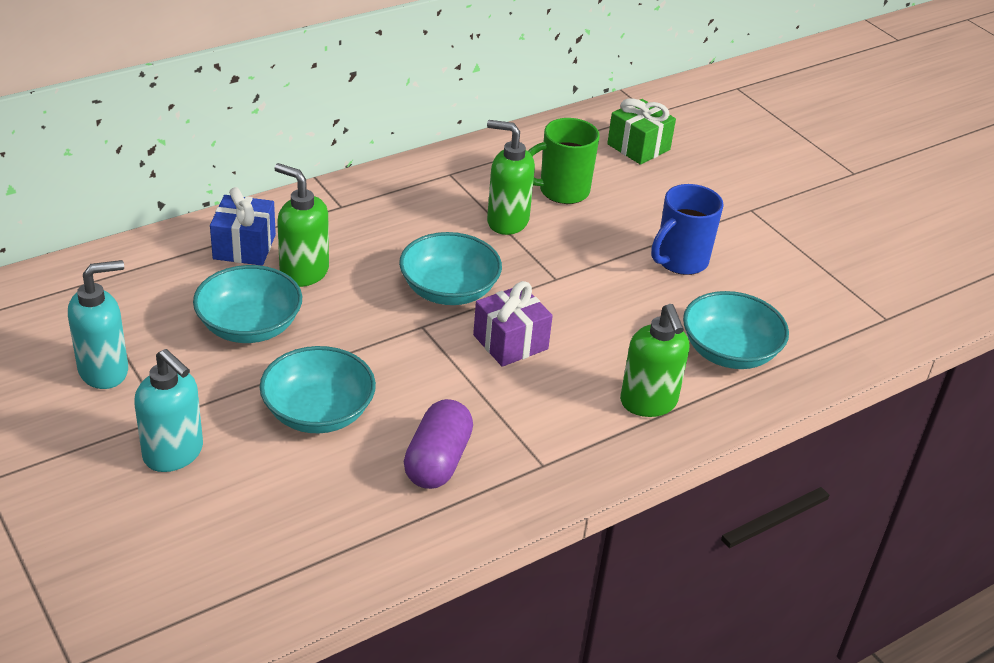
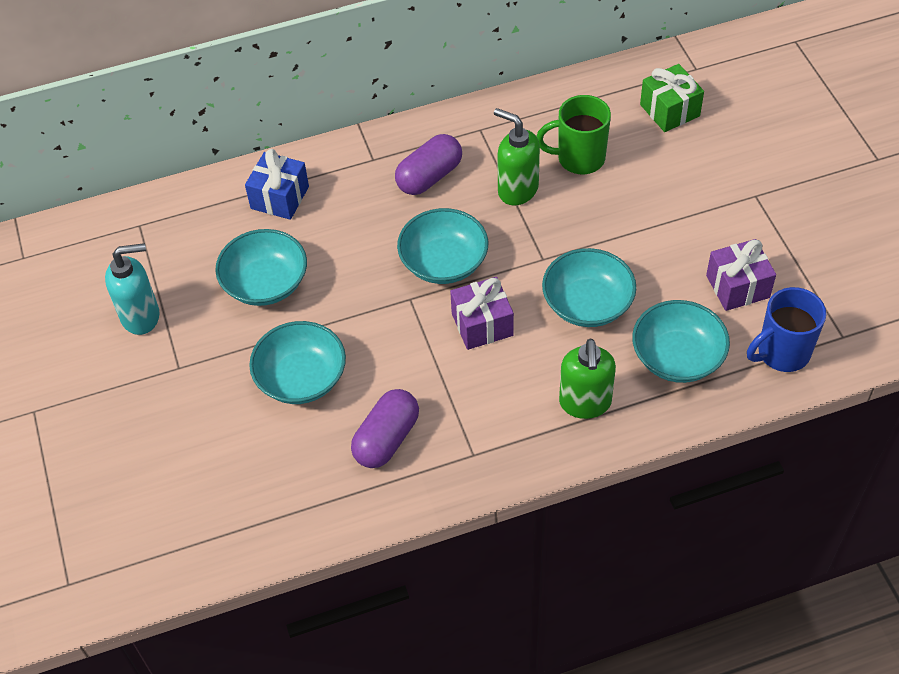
camera: 20 degrees right, 15 degrees up
turquoise soap dispenser [134,349,203,472] -> none
green soap dispenser [275,163,329,287] -> none
blue mug [651,184,724,275] -> blue mug moved to [747,287,826,372]
none -> purple capsule [395,134,462,195]
none -> turquoise bowl [542,248,636,327]
none -> purple gift [706,239,776,311]

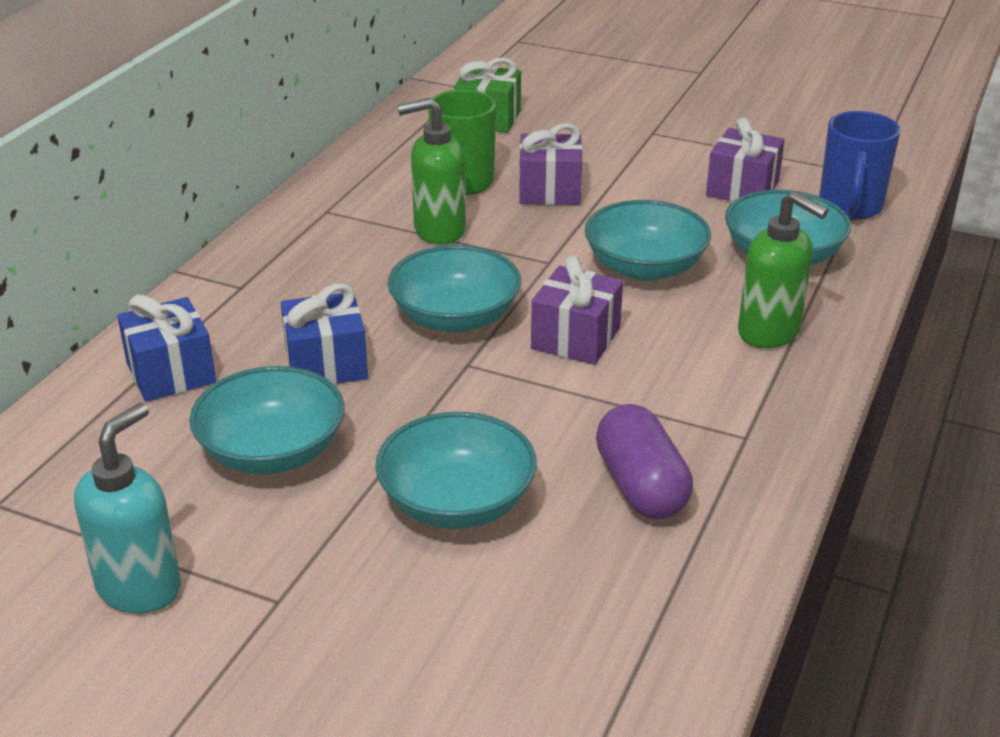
camera: 50 degrees left, 20 degrees down
purple capsule [395,134,462,195] -> none
none -> blue gift [281,283,368,384]
none -> purple gift [519,123,583,205]

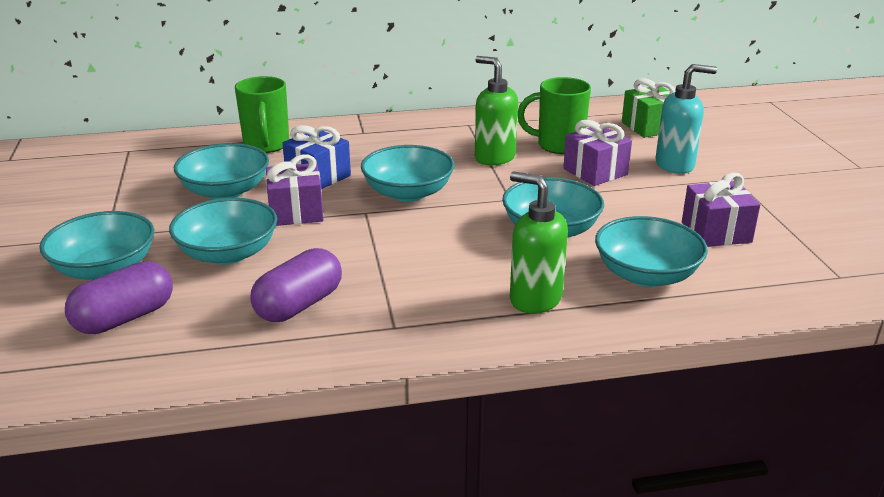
camera: 55 degrees right, 5 degrees down
turquoise soap dispenser [74,403,181,613] -> turquoise soap dispenser moved to [656,64,717,174]
blue gift [117,295,216,402] -> green mug [235,76,289,153]
purple gift [531,255,623,365] -> purple gift moved to [266,154,324,226]
green soap dispenser [738,191,829,348] -> green soap dispenser turned 120 degrees clockwise [510,171,568,313]
blue mug [819,111,901,220] -> none
none -> turquoise bowl [39,211,154,280]
none -> purple capsule [65,261,173,334]

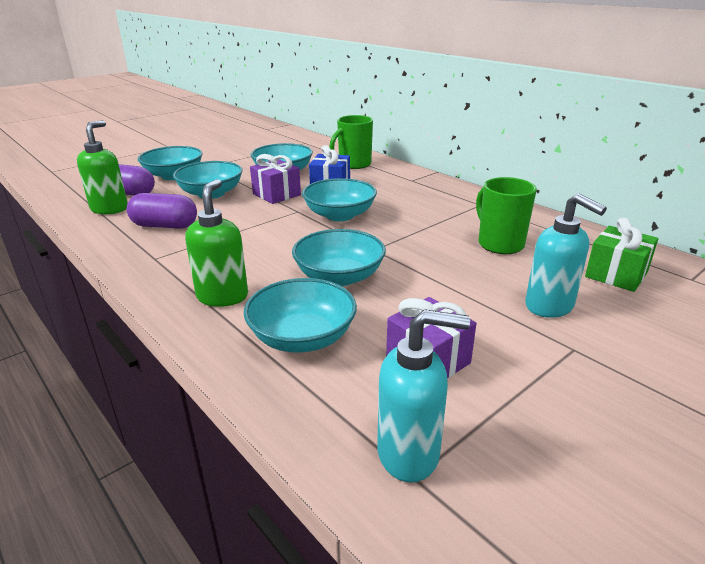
camera: 60 degrees right, 0 degrees up
green soap dispenser [475,56,518,165] -> green soap dispenser moved to [77,120,128,214]
purple gift [563,120,632,186] -> none
none -> turquoise soap dispenser [377,309,470,482]

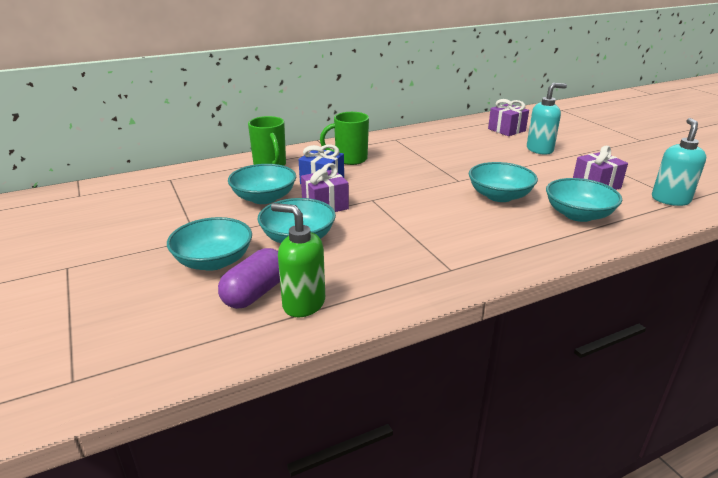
camera: 75 degrees left, 0 degrees up
purple capsule [127,193,197,229] -> none
green soap dispenser [185,179,248,307] -> none
turquoise bowl [302,178,377,221] -> none
green mug [476,177,537,254] -> green mug moved to [320,112,369,165]
green gift [585,217,658,292] -> purple gift [488,99,529,136]

